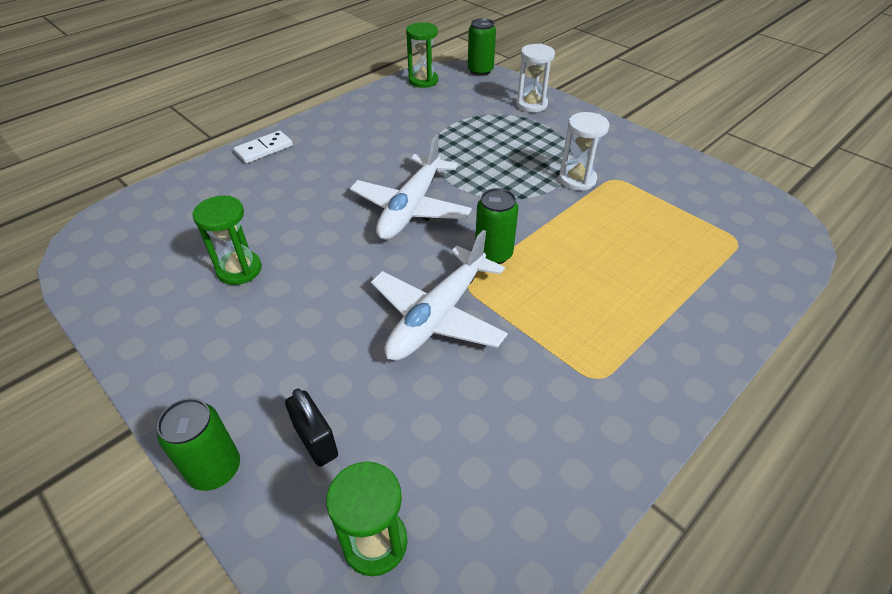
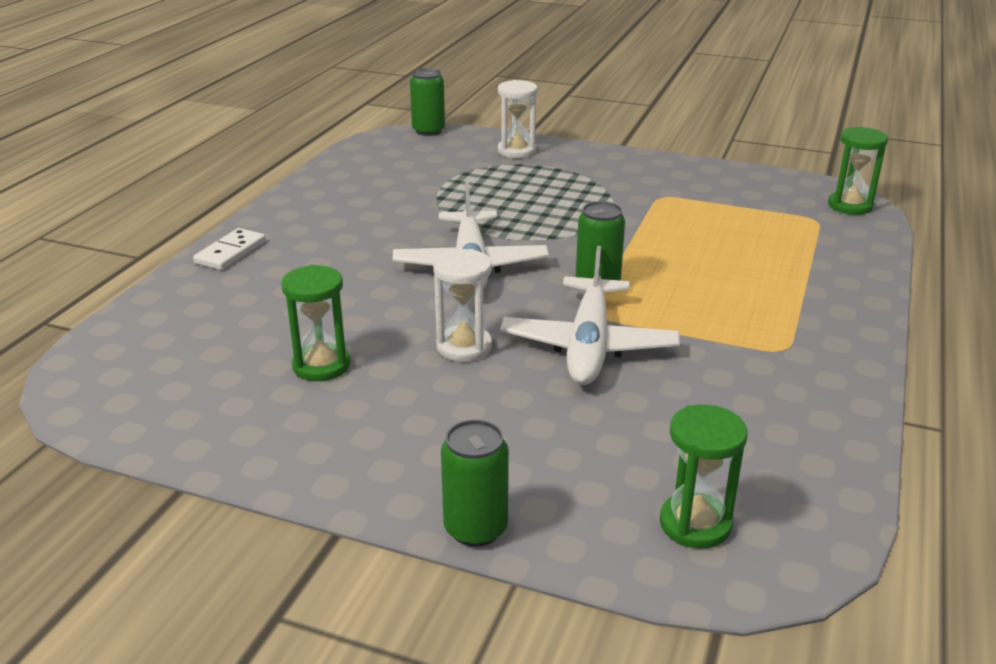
camera: 25 degrees left, 15 degrees down
black padlock [285,389,338,467] -> none
green hourglass [406,22,438,88] -> green hourglass moved to [828,127,888,215]
white hourglass [559,112,609,191] -> white hourglass moved to [433,249,492,362]

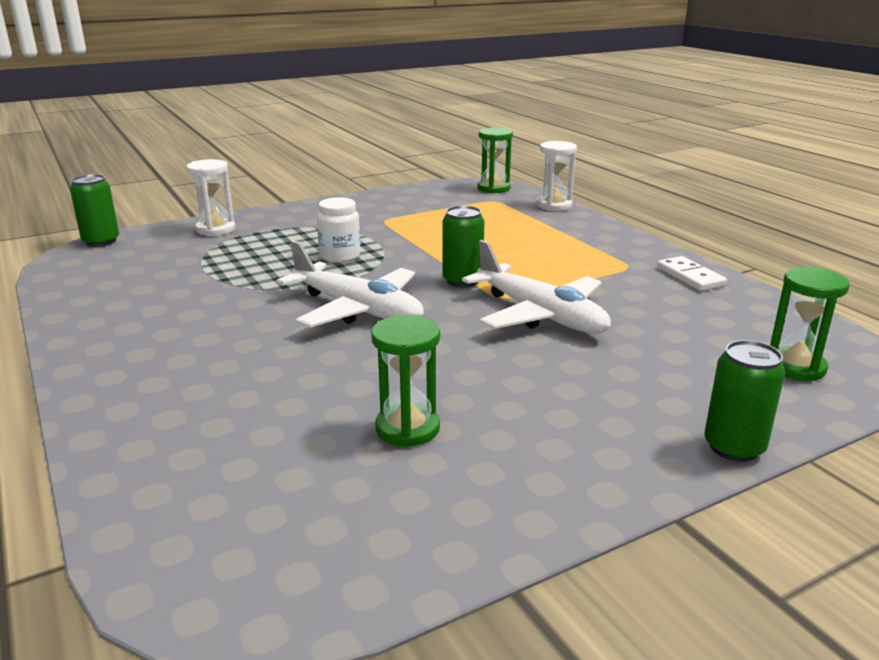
camera: 50 degrees left, 5 degrees down
white domino [193,228,266,270] -> white domino moved to [657,256,727,291]
white hourglass [433,249,492,362] -> white hourglass moved to [537,141,577,211]
none -> white jar [317,197,361,263]

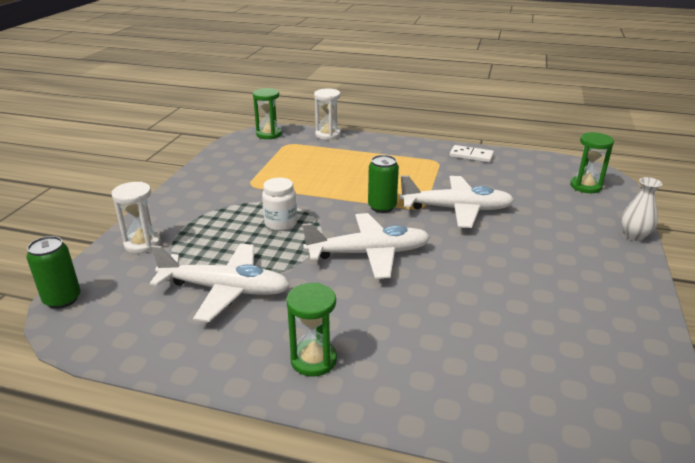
camera: 45 degrees left, 5 degrees up
green hourglass [371,315,440,447] -> green hourglass moved to [286,283,337,377]
green can [704,340,785,462] -> white vase [621,177,662,241]
none -> white plane [150,243,290,322]

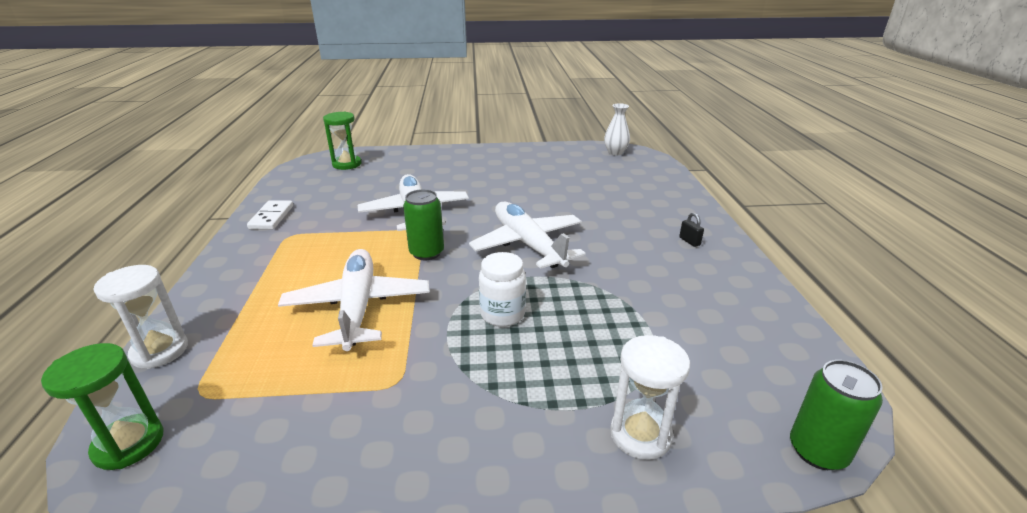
camera: 110 degrees left, 0 degrees up
white plane [150,243,290,322] -> white plane moved to [278,249,429,351]
green hourglass [286,283,337,377] -> black padlock [679,213,704,247]
white vase [621,177,662,241] -> white vase moved to [604,103,630,155]

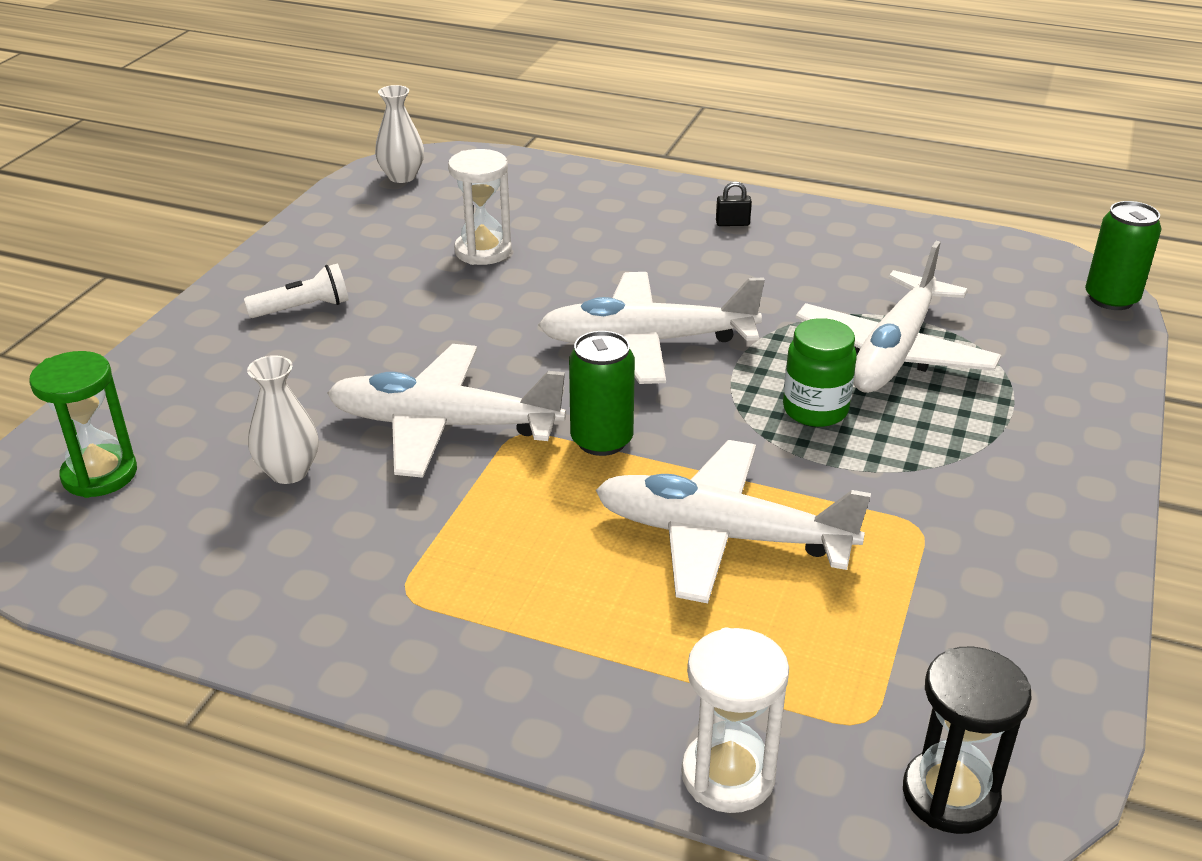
camera: 65 degrees left, 5 degrees up
green hourglass [41,343,164,470] -> black hourglass [903,646,1032,834]
white domino [247,200,293,230] -> none
white jar [479,252,526,327] -> green jar [783,318,857,427]
white hourglass [610,335,690,460] -> white hourglass moved to [448,149,512,265]
none -> white flashlight [244,264,349,318]
none -> white vase [247,355,318,484]
none -> white plane [796,241,1001,393]

